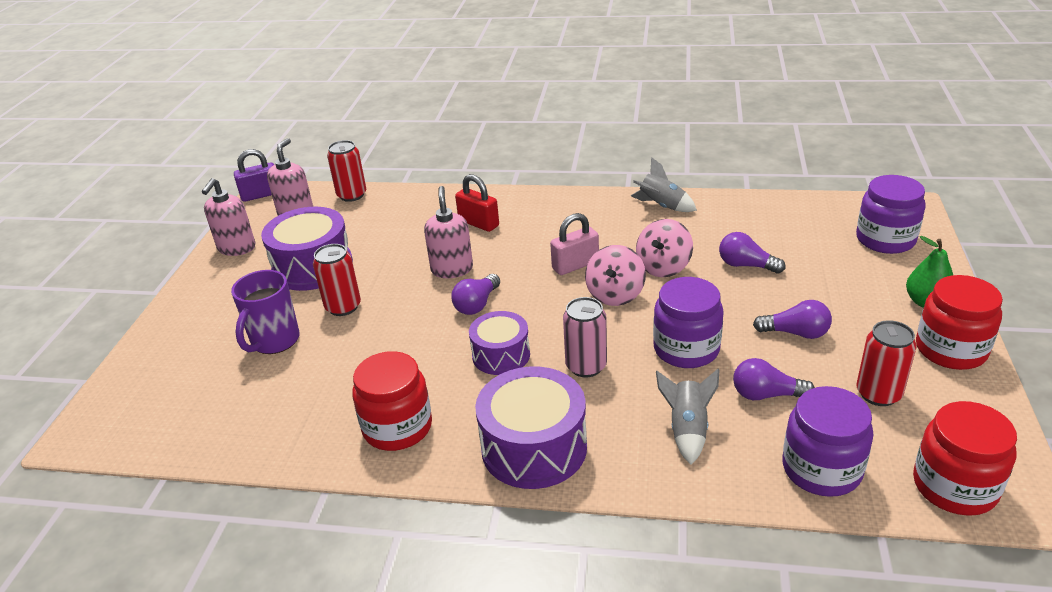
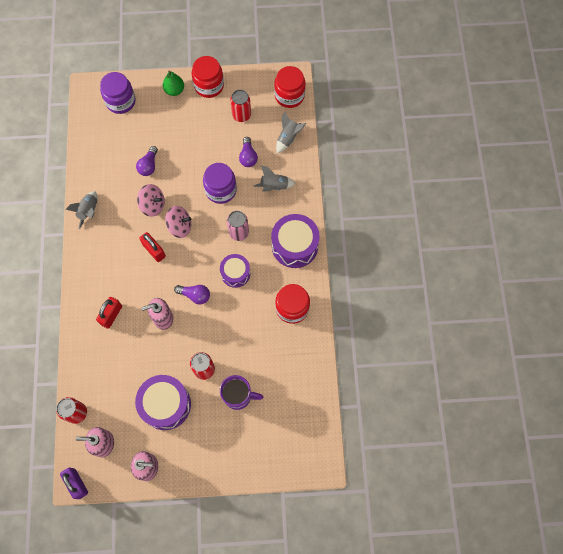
camera: 105 degrees left, 35 degrees up
pink padlock [550,213,599,275] -> red padlock [139,232,166,262]
purple light bulb [753,300,832,339] -> none
purple jar [782,386,873,497] -> grey rocket [276,111,306,153]

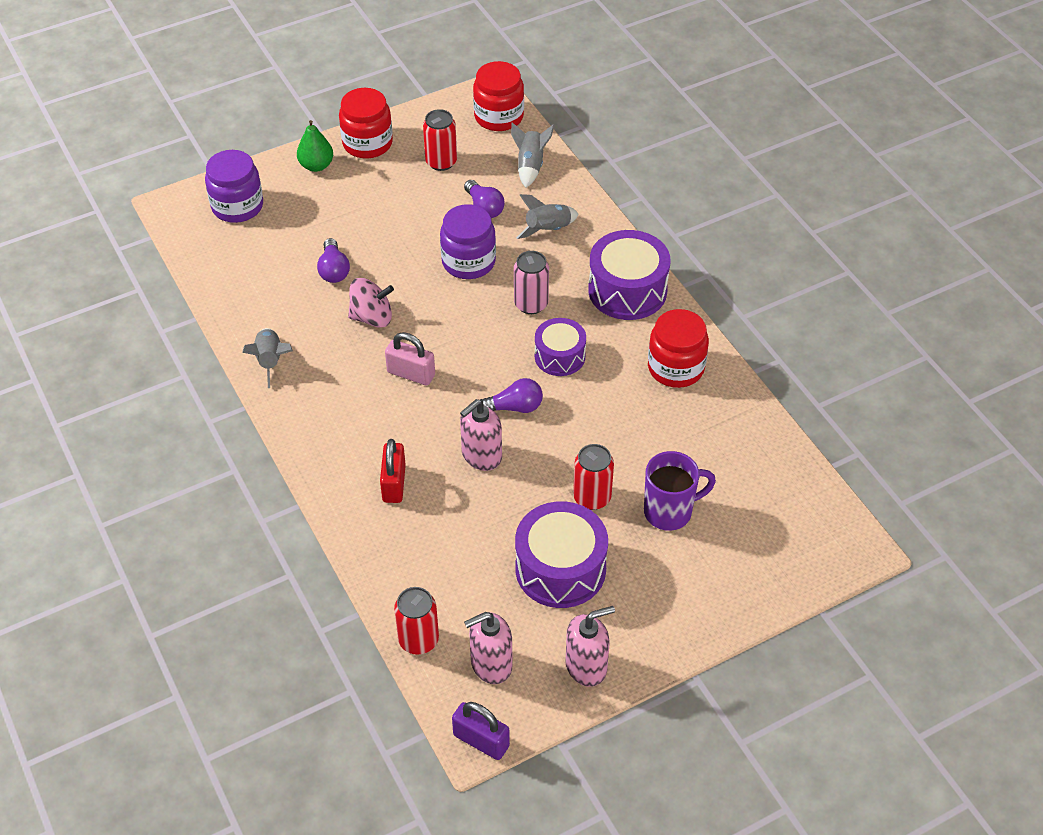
camera: 25 degrees left, 20 degrees down
red padlock [139,232,166,262] -> pink padlock [385,332,435,386]
pink spinning top [165,206,191,238] -> none

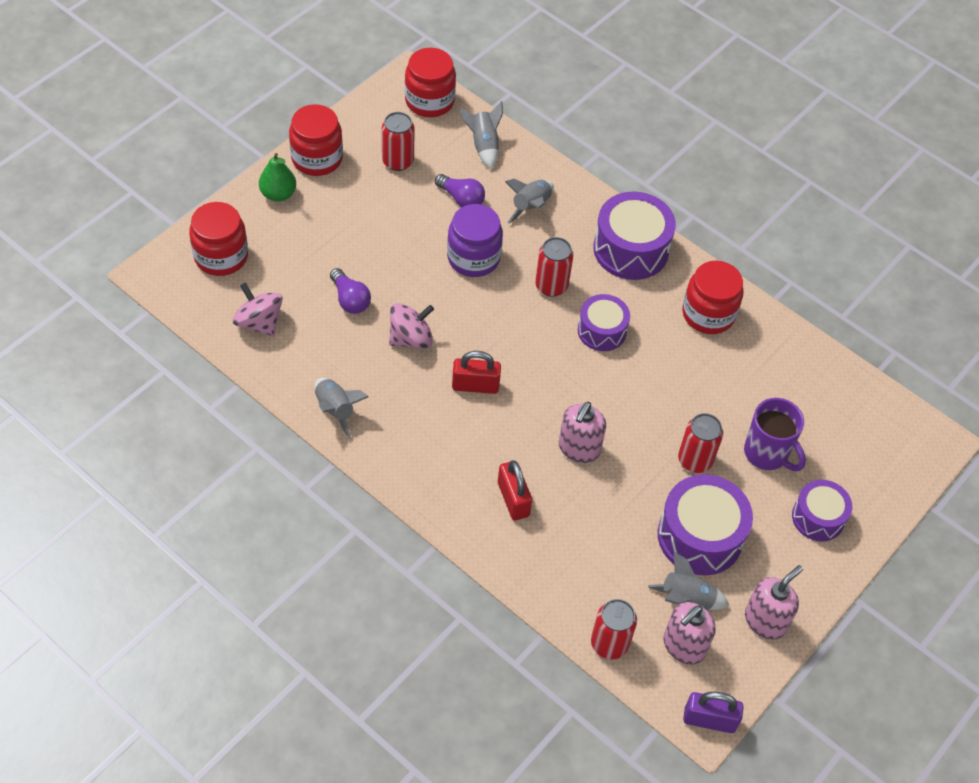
camera: 25 degrees left, 5 degrees up
purple jar [205,150,263,223] -> red jar [189,202,248,276]
pink padlock [385,332,435,386] -> red padlock [452,351,501,394]
purple light bulb [480,378,543,413] -> none
pink can [514,251,549,314] -> red can [535,237,573,297]
purple mug [644,451,716,531] -> purple mug turned 90 degrees clockwise [744,398,806,471]
none -> pink spinning top [233,283,283,336]
none -> grey rocket [648,552,729,610]
none -> purple drum [792,480,852,542]

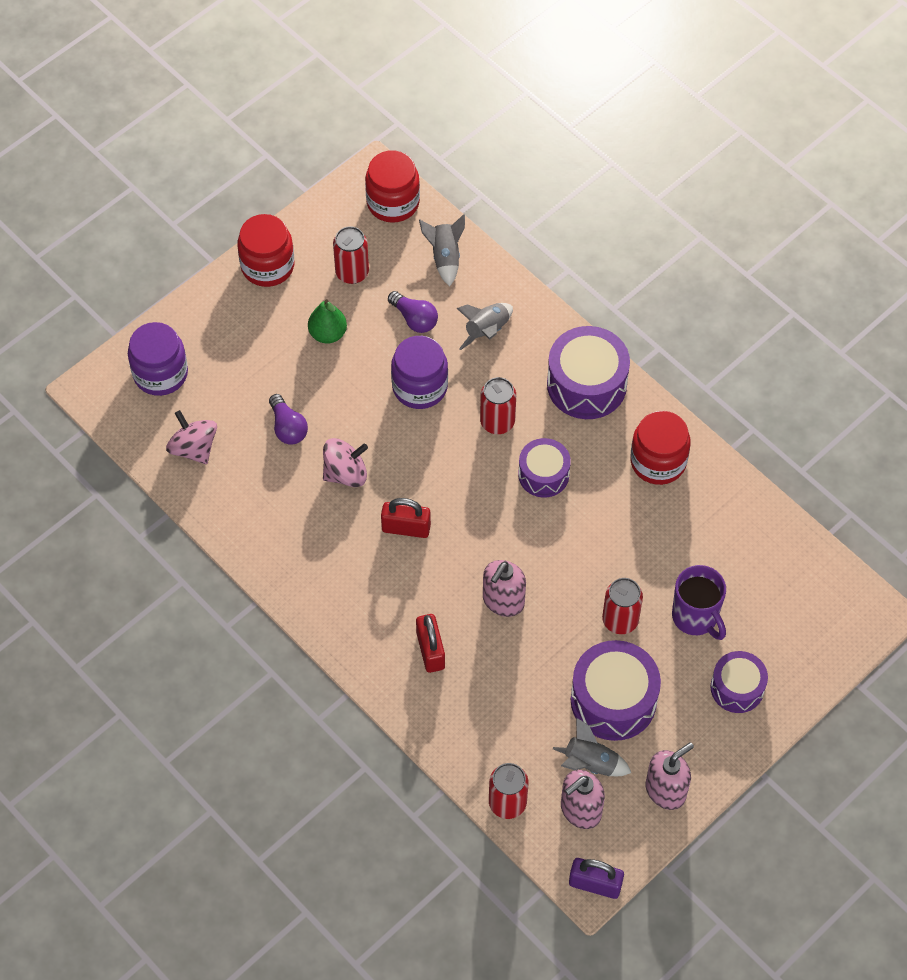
camera: 10 degrees right, 5 degrees up
red jar [189,202,248,276] -> purple jar [128,322,188,396]
green pear [259,153,296,202] -> green pear moved to [308,299,347,344]
grey rocket [315,378,369,438] -> none

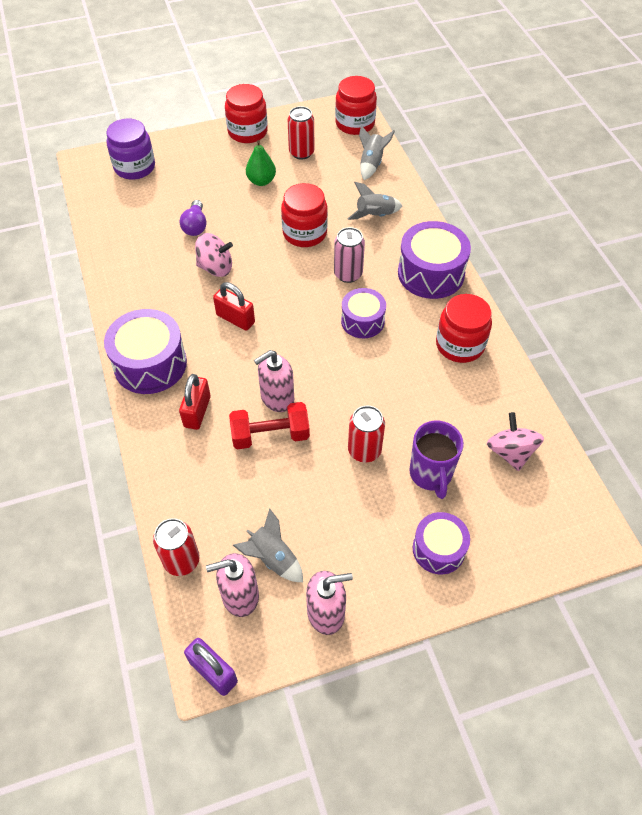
camera: 25 degrees right, 5 degrees down
pink spinning top [166,410,217,464] -> pink spinning top moved to [487,412,544,471]
purple light bulb [388,291,438,333] -> none
purple jar [391,336,448,409] -> red jar [281,183,328,247]
red can [480,377,516,434] -> pink can [334,227,365,283]
purple drum [571,640,661,741] -> purple drum moved to [104,309,187,394]
none -> red dumbbell [229,402,310,449]

